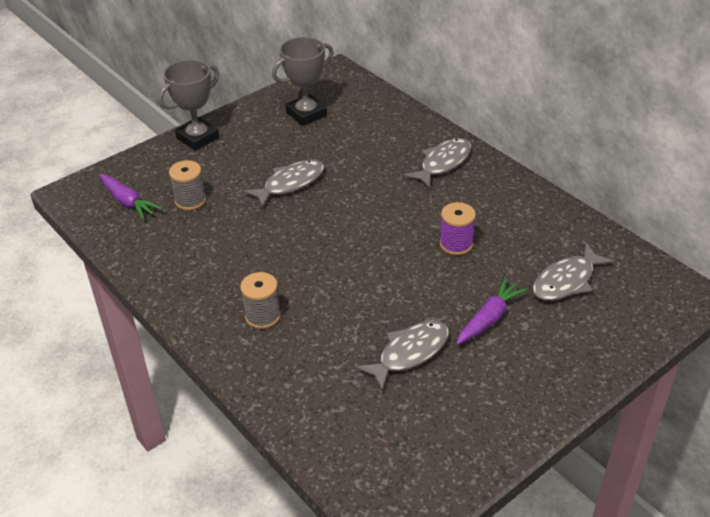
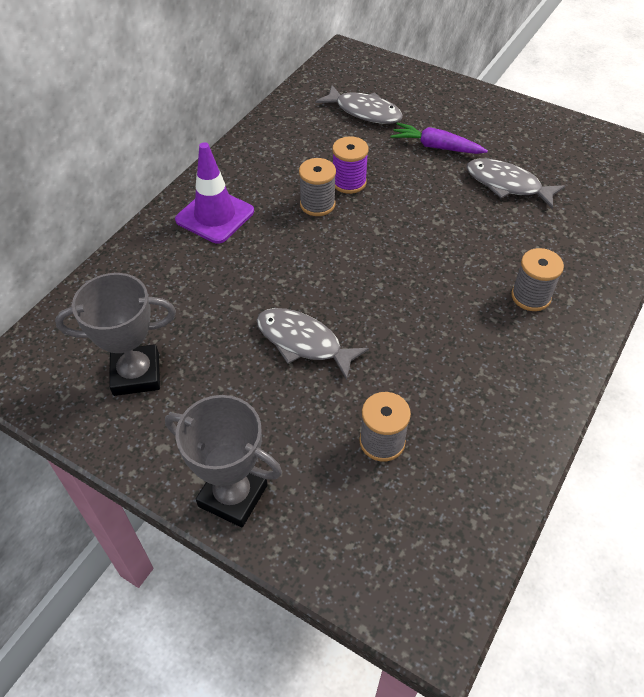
camera: 110 degrees left, 10 degrees up
purple carrot [99,174,162,220] -> none
grey trophy [272,37,334,126] -> grey trophy turned 45 degrees counterclockwise [55,273,176,396]
grey fish [404,138,472,189] -> purple traffic cone [175,142,254,244]
none -> grey spool [299,158,336,216]

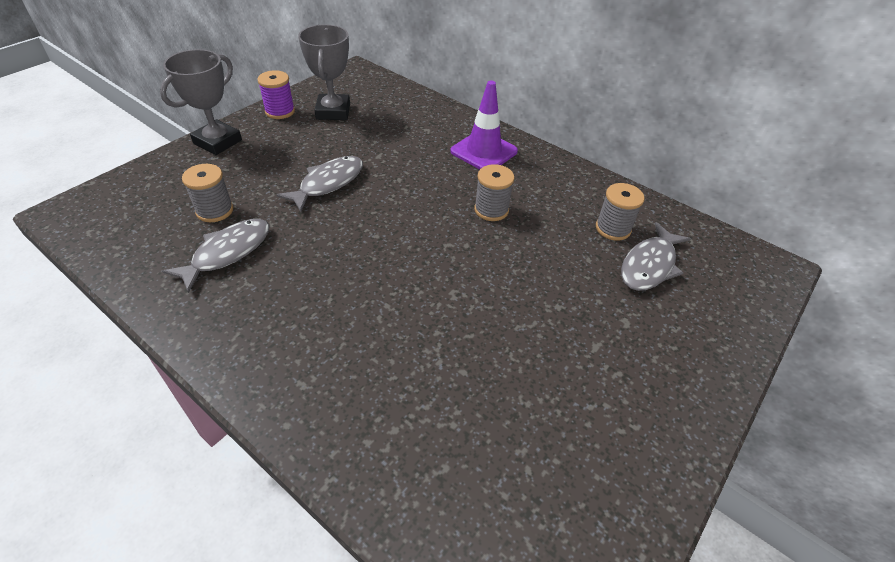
camera: 95 degrees right, 5 degrees down
purple spool [332,136,369,194] -> purple spool moved to [257,70,295,119]
purple carrot [391,122,488,154] -> none
grey fish [466,158,565,209] -> grey fish moved to [162,219,270,293]
grey spool [511,248,564,311] -> grey spool moved to [596,183,644,241]

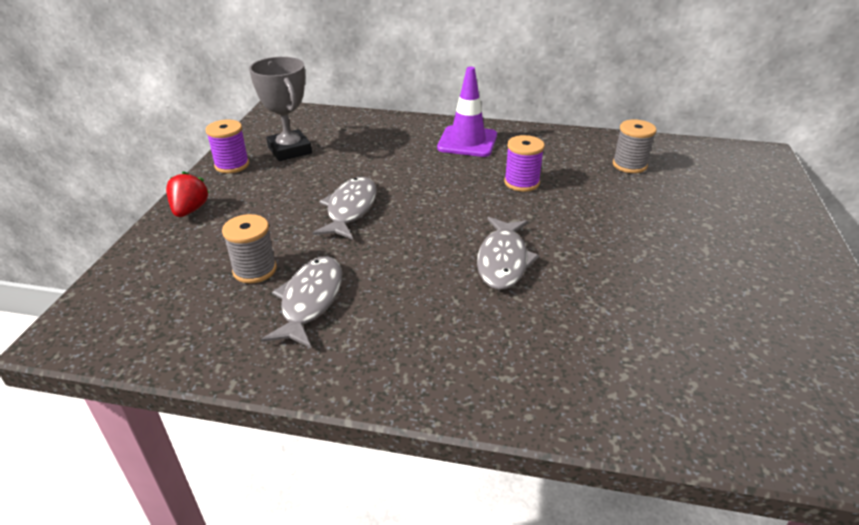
camera: 25 degrees left, 10 degrees down
grey trophy [160,49,242,155] -> red strawberry [166,171,209,217]
grey spool [474,164,514,221] -> purple spool [504,135,545,192]
grey fish [621,222,691,291] -> grey fish moved to [477,217,540,290]

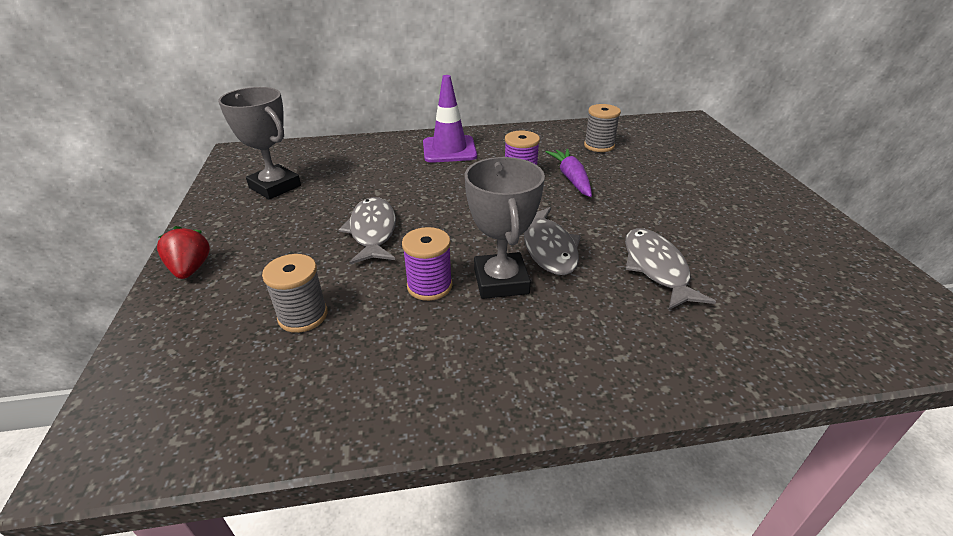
camera: 20 degrees left, 0 degrees up
purple spool [206,120,249,173] -> purple spool moved to [402,227,453,301]
grey fish [261,256,343,348] -> grey fish moved to [625,228,716,310]
none -> grey trophy [465,157,545,299]
none -> purple carrot [546,149,592,197]

